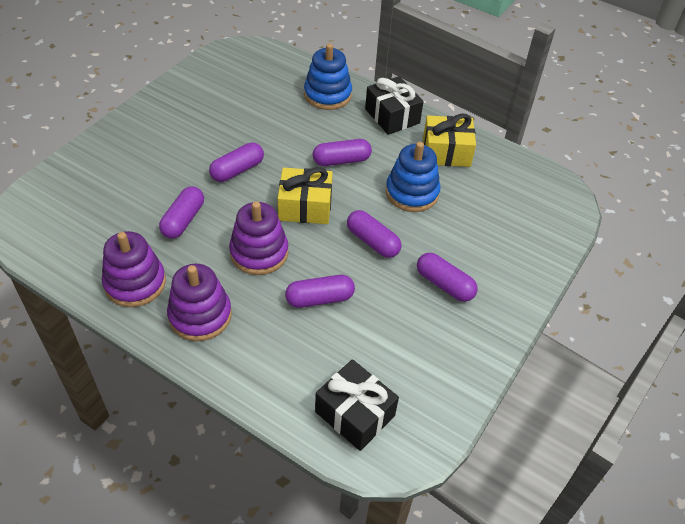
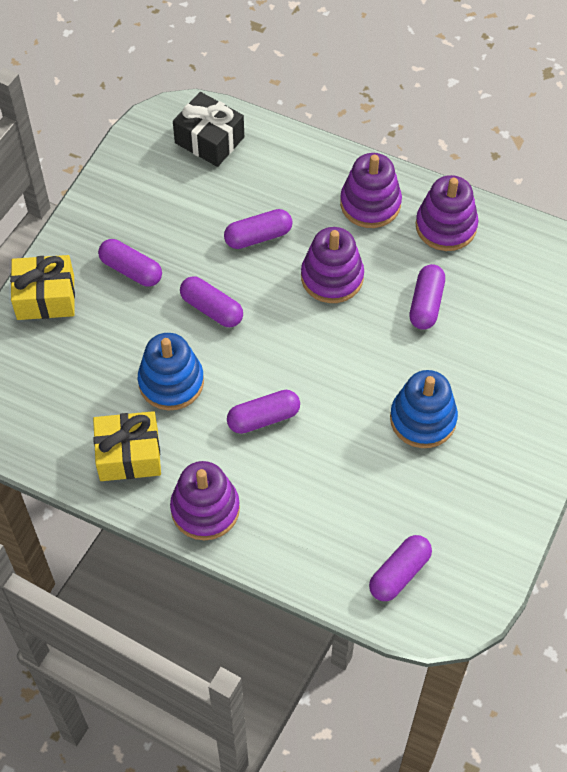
camera: 175 degrees right, 10 degrees up
purple capsule [209,142,264,182] -> purple capsule moved to [369,535,432,601]
yellow gift [278,167,333,224] -> yellow gift moved to [10,255,75,320]
blue stacking toy [304,43,352,110] -> blue stacking toy moved to [390,370,458,448]
black gift [365,76,424,135] -> purple stacking toy [170,461,240,540]

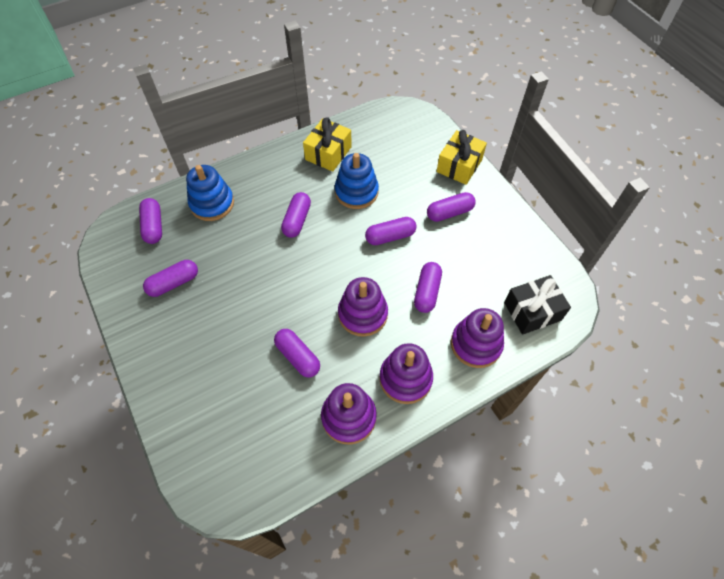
camera: 125 degrees right, 0 degrees up
purple stacking toy [170,461,240,540] -> purple stacking toy moved to [451,308,504,368]
blue stacking toy [390,370,458,448] -> blue stacking toy moved to [186,165,234,221]
none -> purple capsule [143,260,198,297]

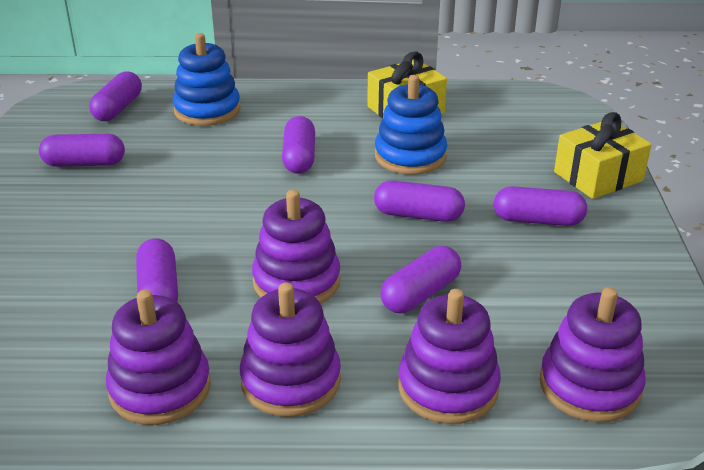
camera: 30 degrees right, 25 degrees down
purple capsule [281,192,311,238] -> purple capsule turned 45 degrees counterclockwise [282,116,315,174]
black gift [504,275,571,335] -> purple stacking toy [540,287,645,422]

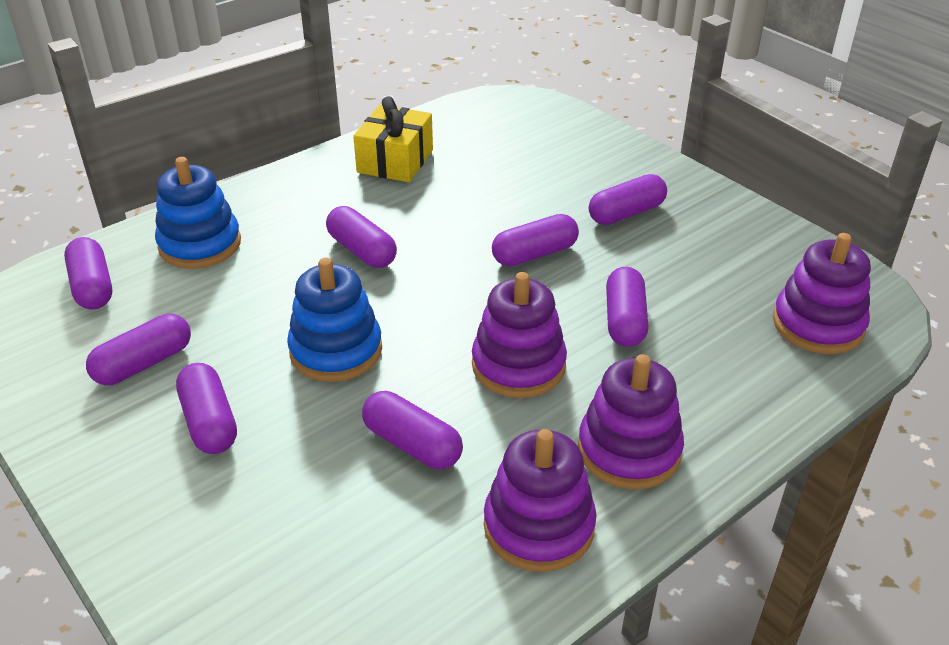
camera: 40 degrees left, 5 degrees up
blue stacking toy [375,75,447,175] -> blue stacking toy moved to [287,258,382,382]
purple stacking toy [398,289,501,424] -> none
yellow gift [554,112,652,199] -> none
none -> purple capsule [176,363,237,454]

